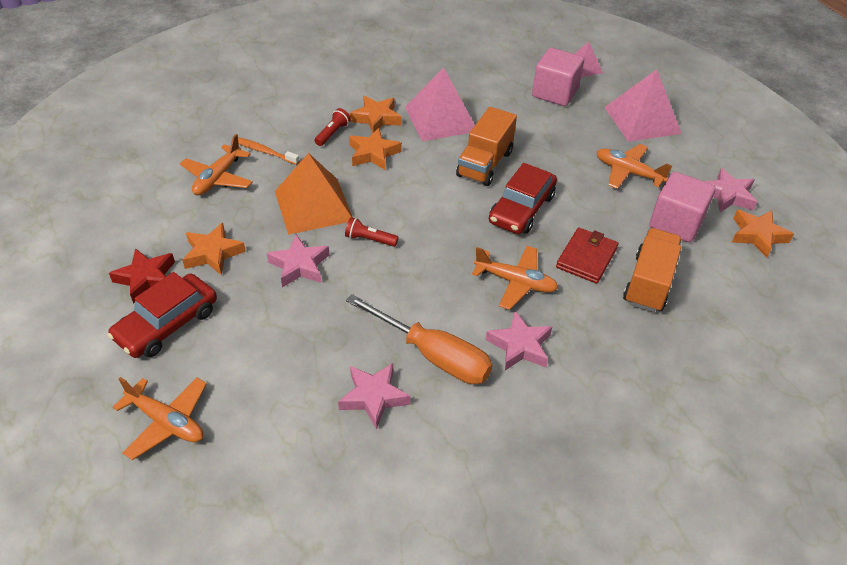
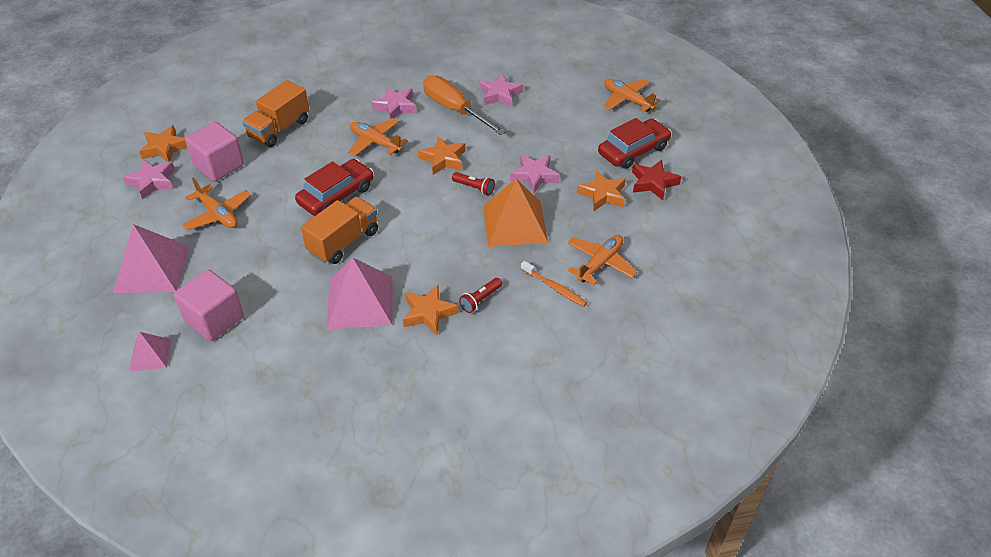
camera: 165 degrees left, 0 degrees up
orange star [349,128,402,170] -> orange star moved to [418,136,465,175]
red wallet [556,227,618,284] -> none

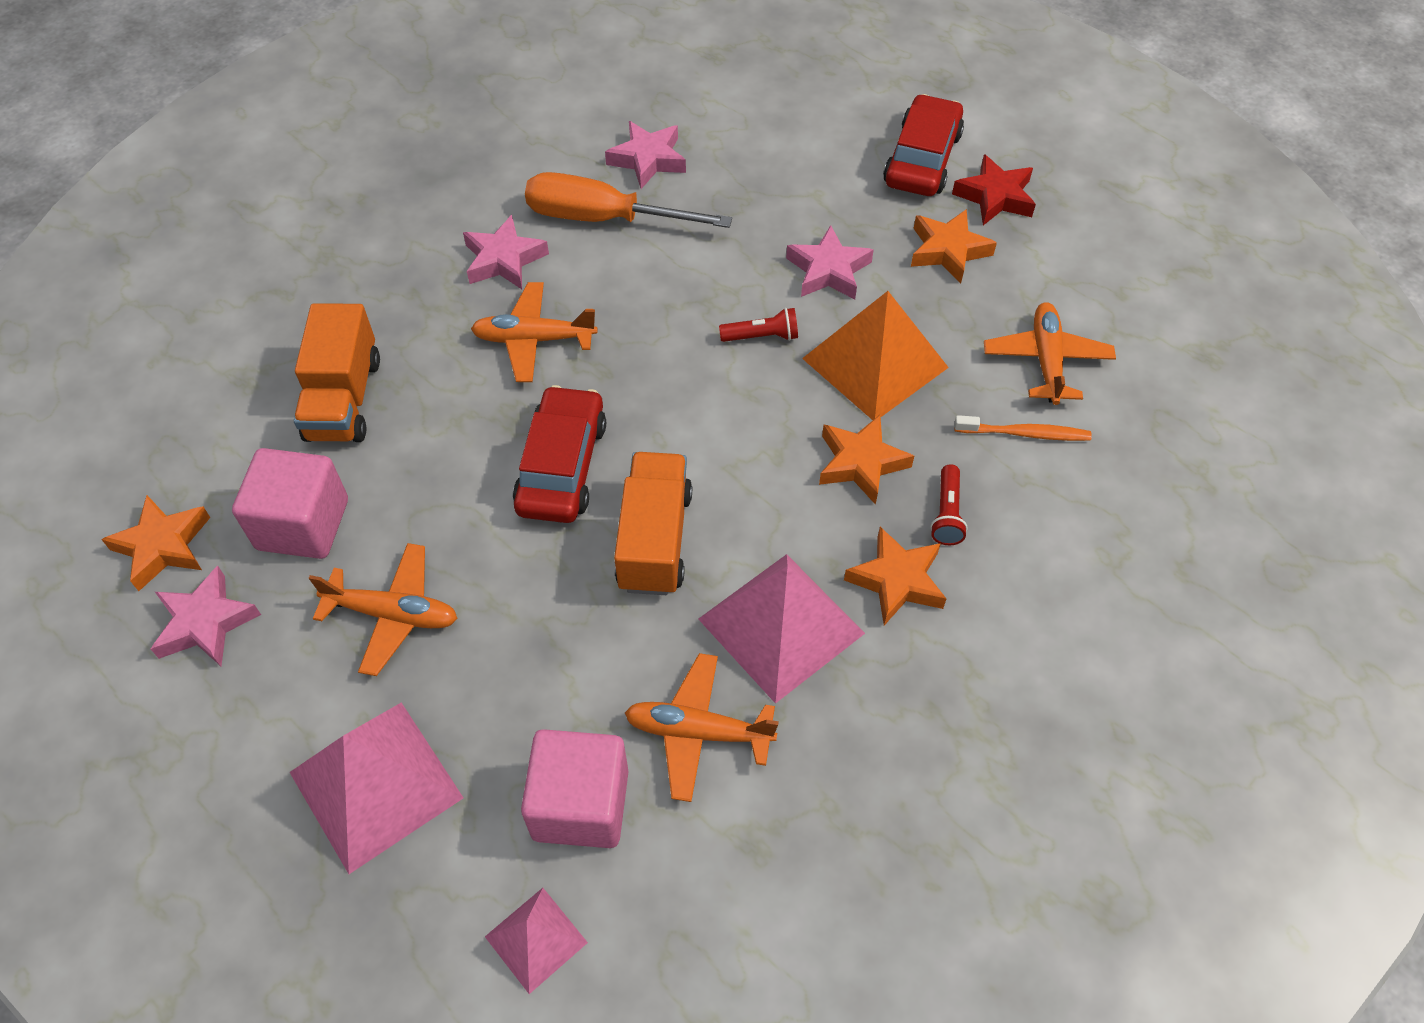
camera: 35 degrees left, 10 degrees up
orange star [418,136,465,175] -> orange star moved to [819,415,914,505]
orange plane [603,78,660,112] -> orange plane moved to [625,653,779,802]

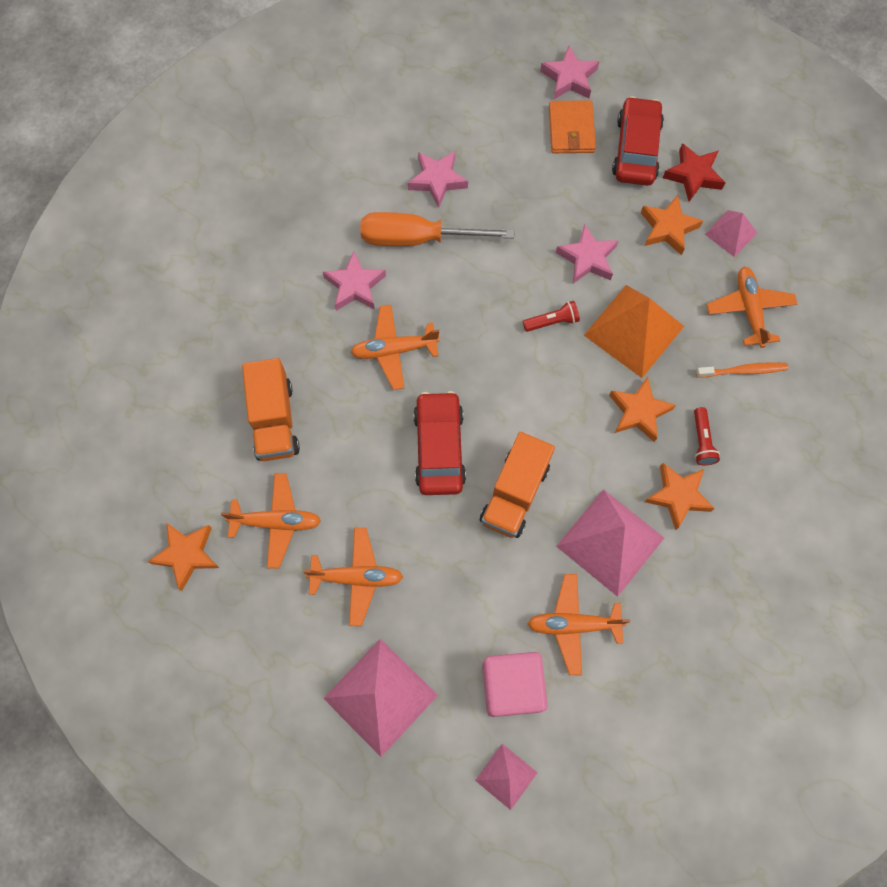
camera: 10 degrees left, 15 degrees up
pink star [151,566,261,666] -> pink star moved to [540,46,599,100]
pink cube [232,448,348,559] -> orange plane [221,473,321,569]
orange truck [614,452,692,595] -> orange truck turned 150 degrees counterclockwise [480,432,555,538]
none -> orange wallet [549,100,596,153]
none -> pink pyramid [705,210,757,257]

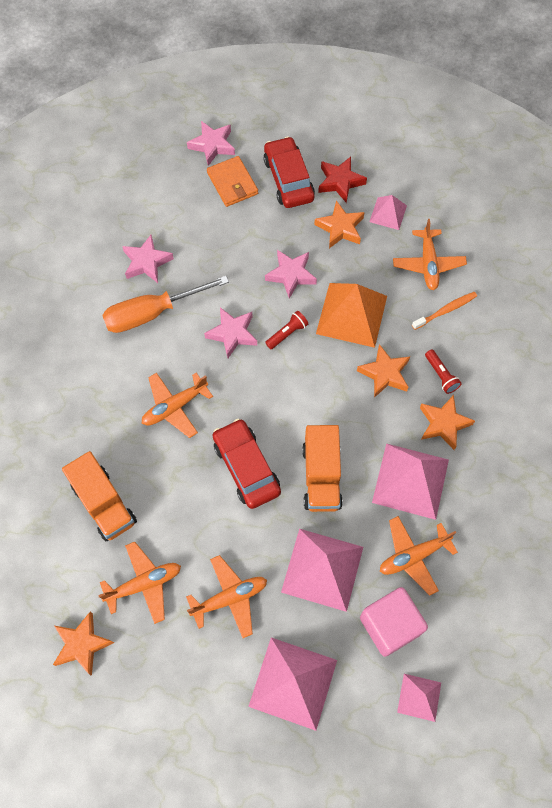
camera: 25 degrees left, 5 degrees down
pink star [323,251,386,311] -> pink star moved to [204,307,257,358]
orange plane [707,267,797,348] -> orange plane turned 150 degrees counterclockwise [393,219,467,290]
none -> pink pyramid [281,529,363,612]

